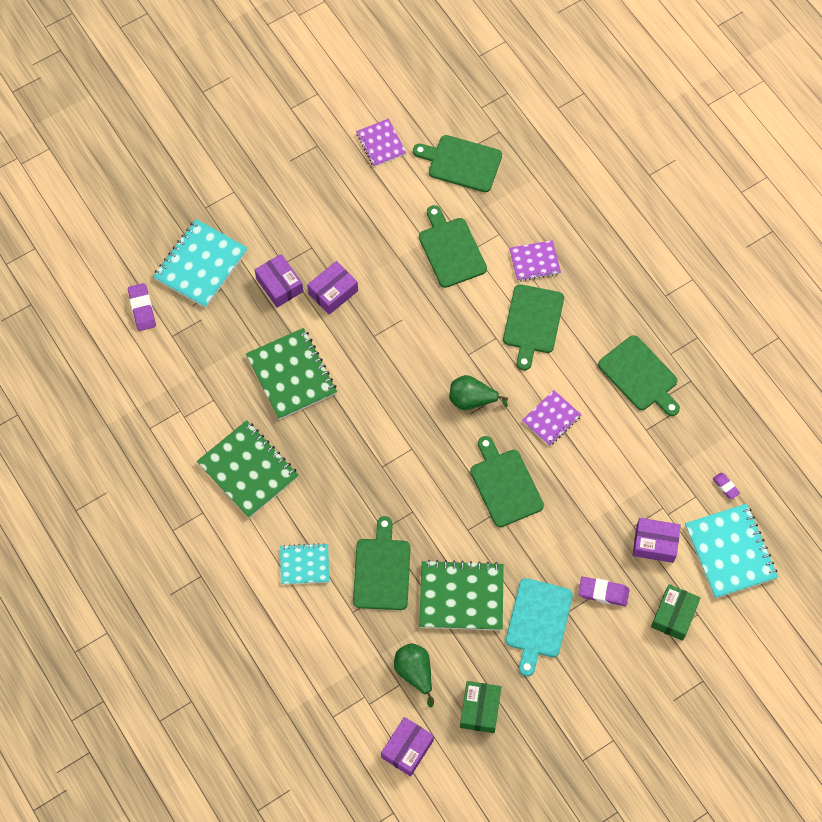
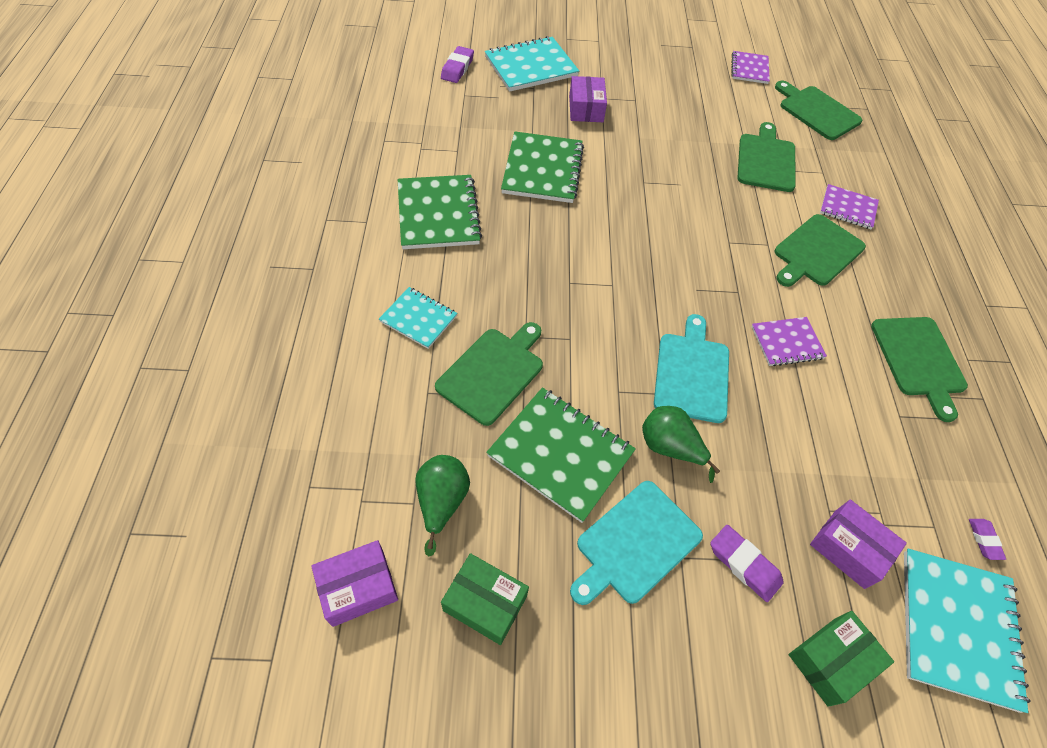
camera: 30 degrees right, 10 degrees down
purple box [307,261,358,315] -> none
green pear [449,375,508,410] -> green pear moved to [642,406,720,483]
green box [460,681,501,733] -> green box turned 75 degrees clockwise [441,553,529,645]
green cutting board [470,436,544,527] -> turquoise cutting board [654,314,729,423]

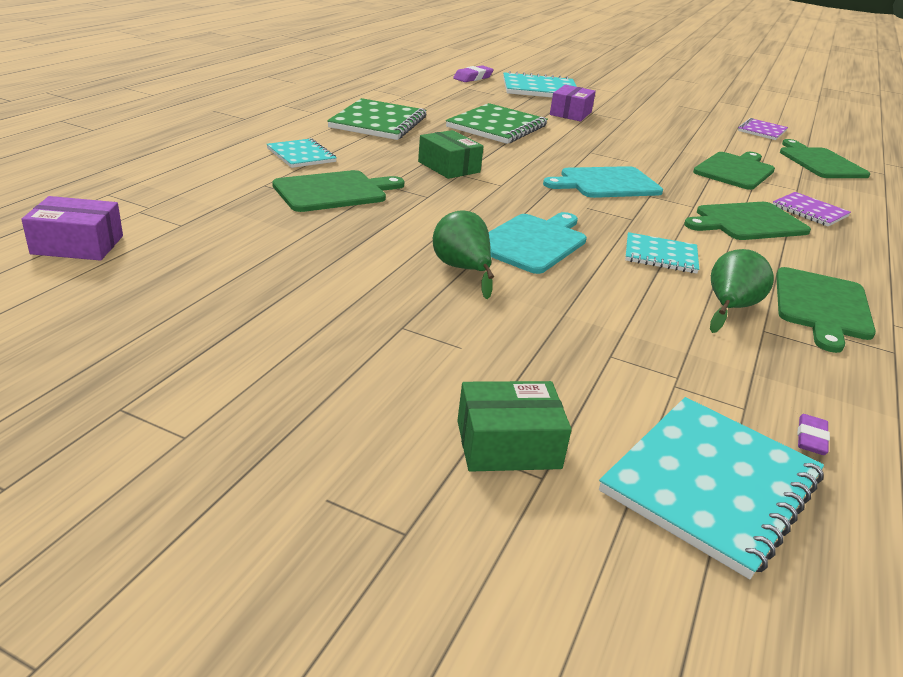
camera: 25 degrees right, 25 degrees down
green pear [415,455,470,556] -> green pear moved to [710,249,774,333]
green box [441,553,529,645] -> green box moved to [418,130,484,179]
green notebook [486,387,636,523] -> none
turquoise cutting board [570,481,703,605] -> turquoise cutting board moved to [543,166,663,198]
purple eraser [710,525,784,602] -> none
purple notebook [751,317,827,366] -> turquoise notebook [625,232,699,274]
purple box [810,500,907,589] -> none

